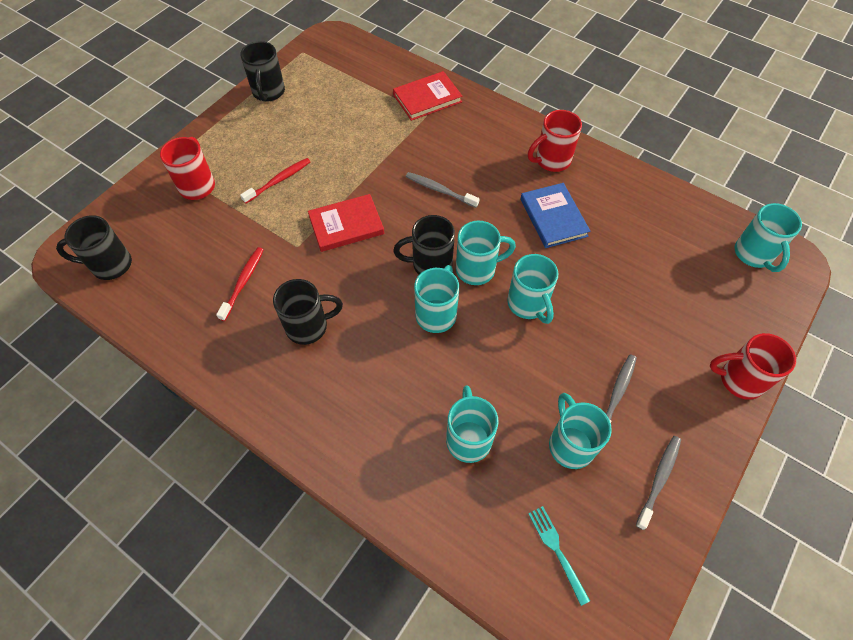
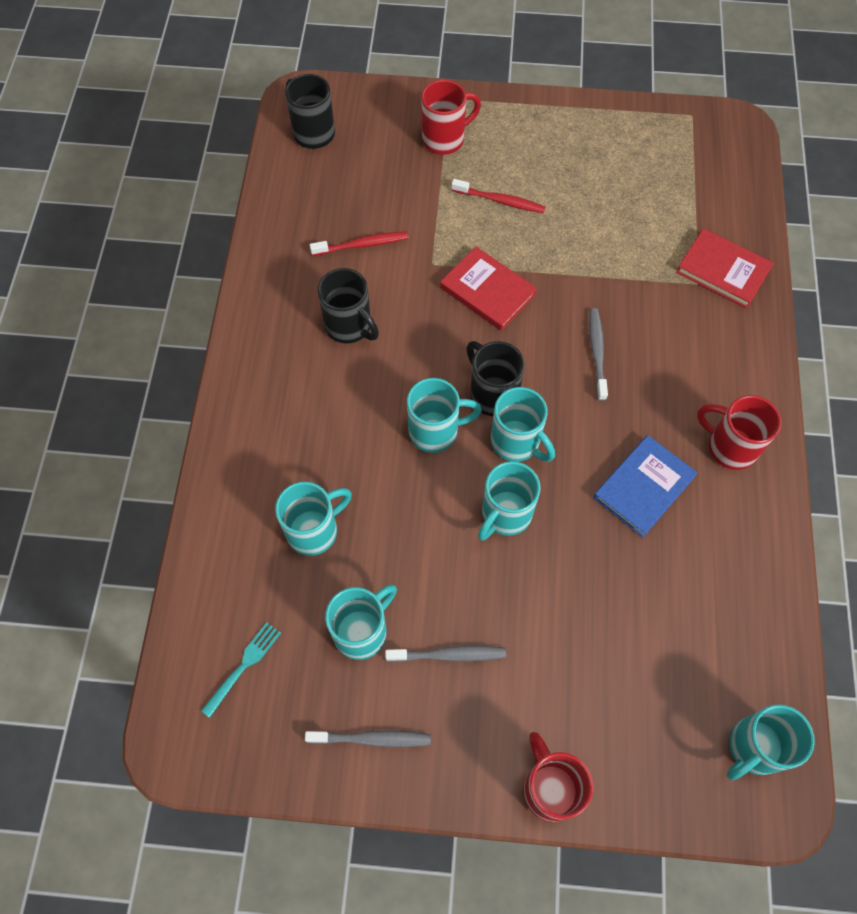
camera: 60 degrees right, 5 degrees up
black mug [240,41,285,102] -> none

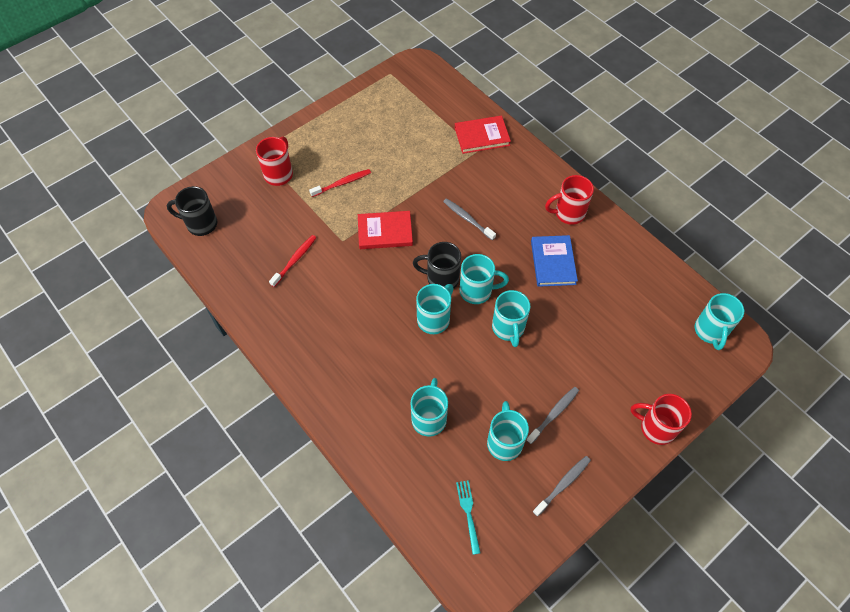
camera: 45 degrees left, 5 degrees down
black mug [318,268,379,343] -> none

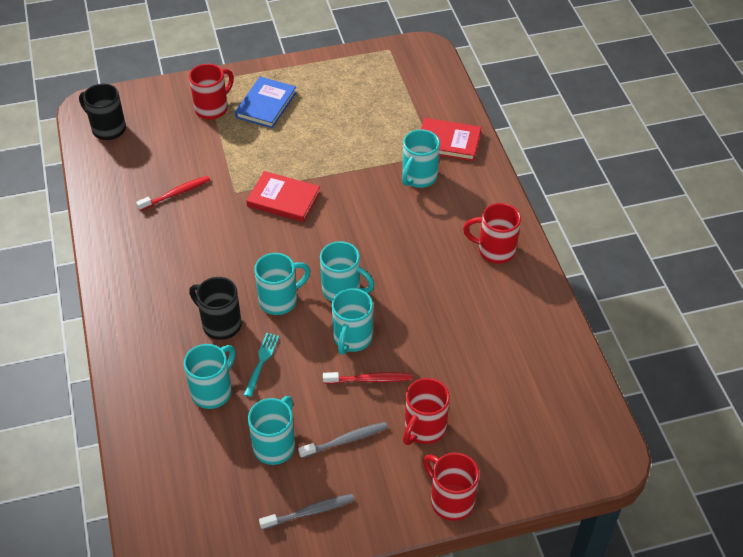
camera: 25 degrees right, 10 degrees down
red toothbrush [309,169,371,197] -> red toothbrush moved to [323,372,413,384]
black mug [413,242,461,288] -> black mug moved to [189,277,242,340]
grey toothbrush [443,198,496,240] -> none
turquoise fork [456,480,481,555] -> turquoise fork moved to [244,333,279,397]
blue book [531,235,578,287] -> blue book moved to [235,77,296,128]
turquoise mug [695,293,744,350] -> turquoise mug moved to [402,130,440,188]
none -> red mug [403,378,450,445]

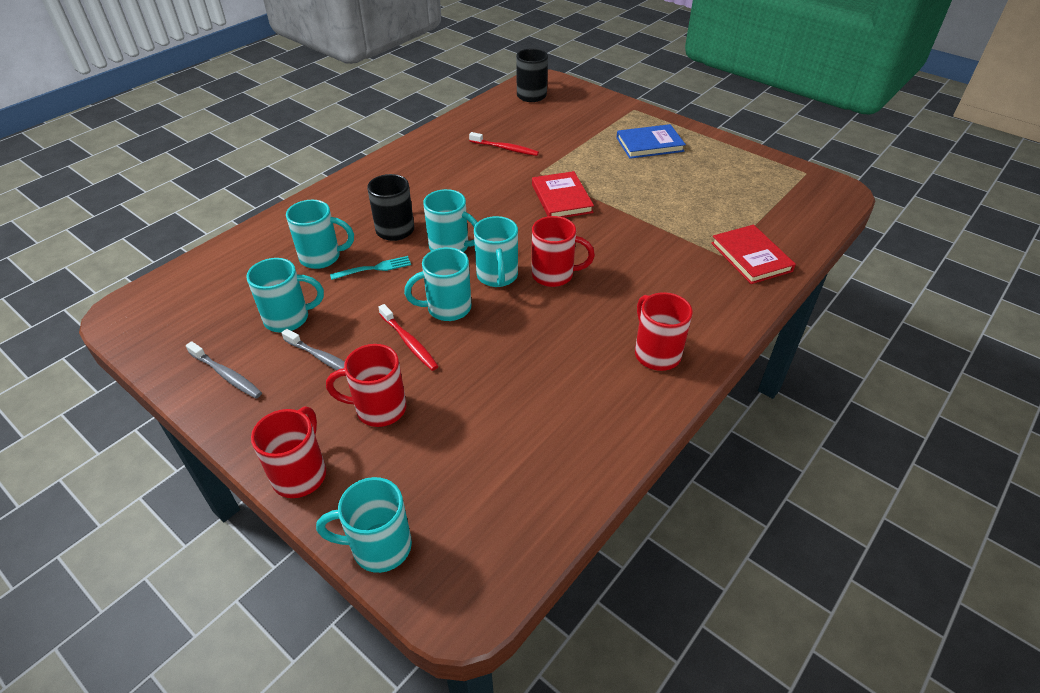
camera: 55 degrees right, 5 degrees down
red mug [189,64,234,120] -> red mug moved to [532,216,595,287]
turquoise mug [402,130,440,188] -> turquoise mug moved to [316,477,412,573]

